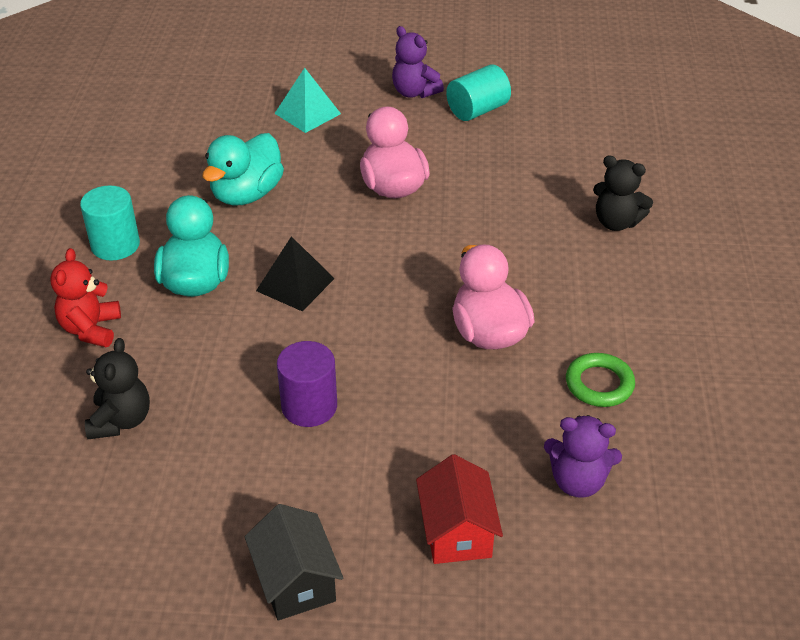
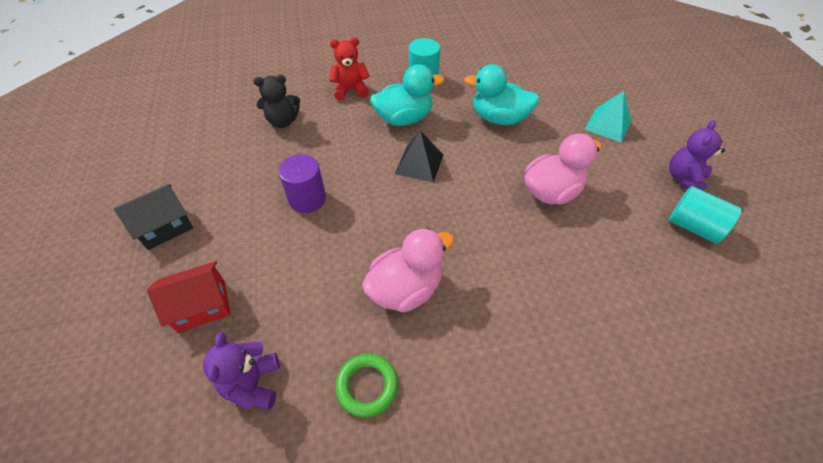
camera: 75 degrees right, 10 degrees up
black teddy bear [593,155,653,231] -> none

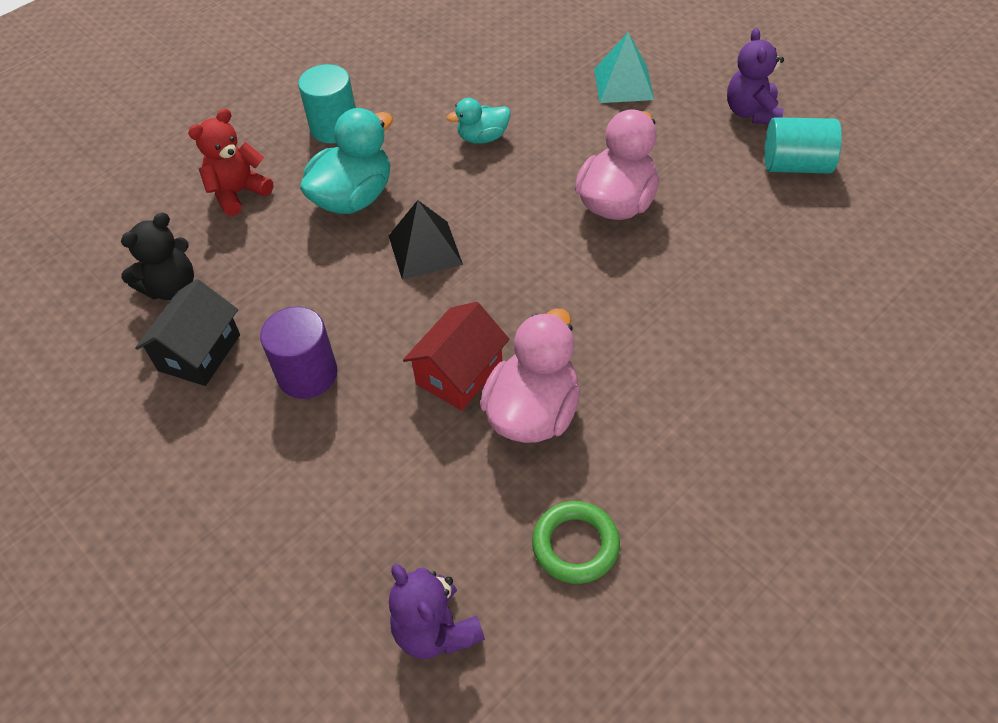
camera: 30 degrees left, 0 degrees up
black house [114,184,193,250] -> black house moved to [135,279,240,386]
red house [147,261,231,333] -> red house moved to [403,302,510,411]
turquoise duck [464,64,540,125] -> turquoise duck [447,98,510,144], size x0.57

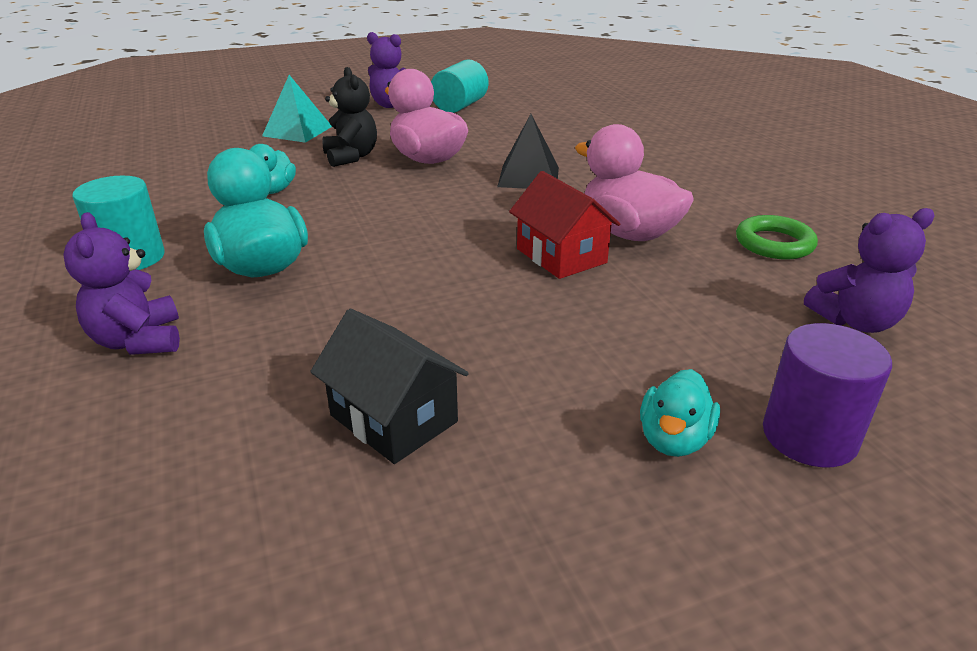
camera: 70 degrees left, 20 degrees down
black teddy bear [121,213,194,300] -> black teddy bear moved to [322,67,377,167]
red teddy bear [188,108,273,216] -> purple teddy bear [63,212,180,355]
purple cylinder [260,307,338,399] -> purple cylinder moved to [763,323,892,467]
black pyramid [389,200,463,280] -> black pyramid moved to [497,114,559,189]
none -> turquoise duck [640,369,720,457]

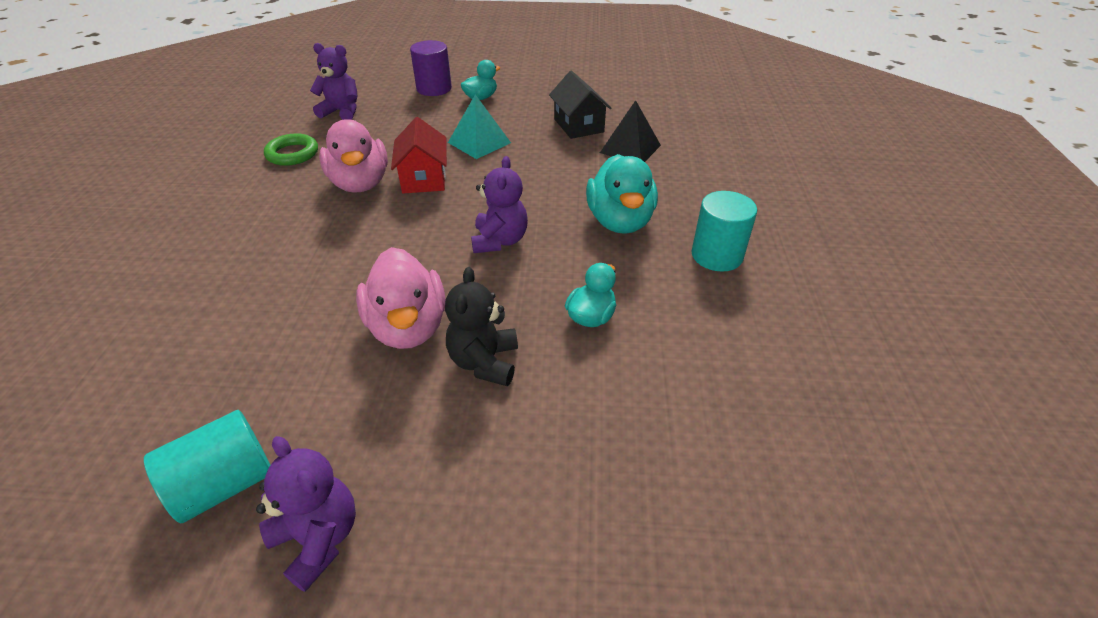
camera: 155 degrees left, 10 degrees up
purple teddy bear [63,212,180,355] -> purple teddy bear moved to [471,156,528,253]
turquoise pyramid [262,75,332,143] -> turquoise pyramid moved to [448,94,511,159]
black pyramid [497,114,559,189] -> black pyramid moved to [600,100,661,162]

